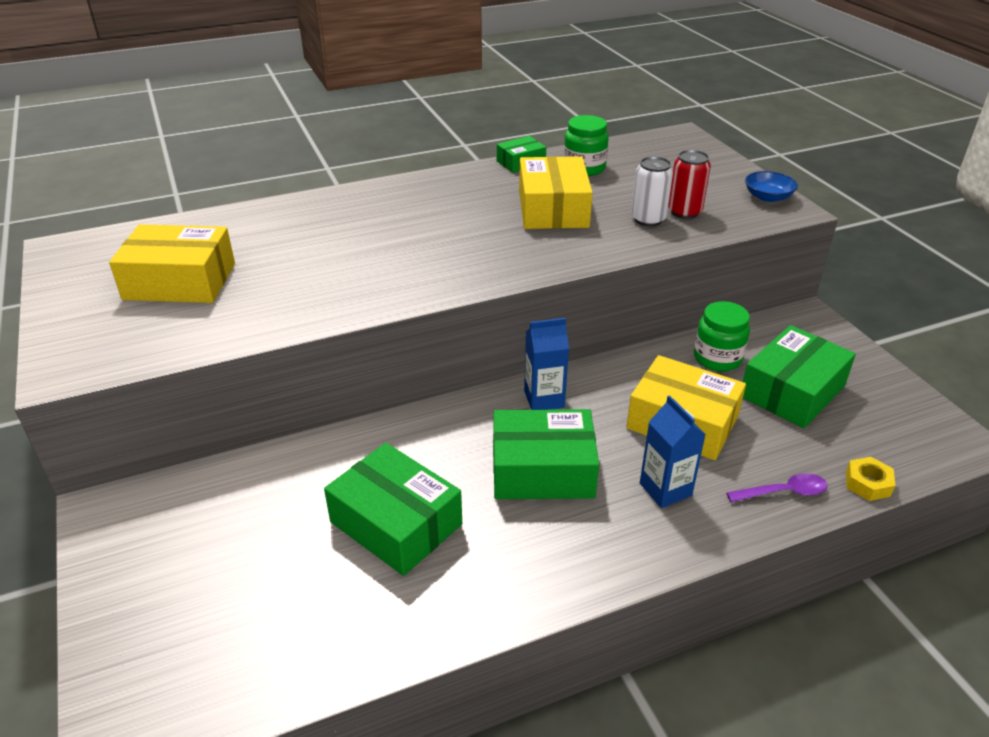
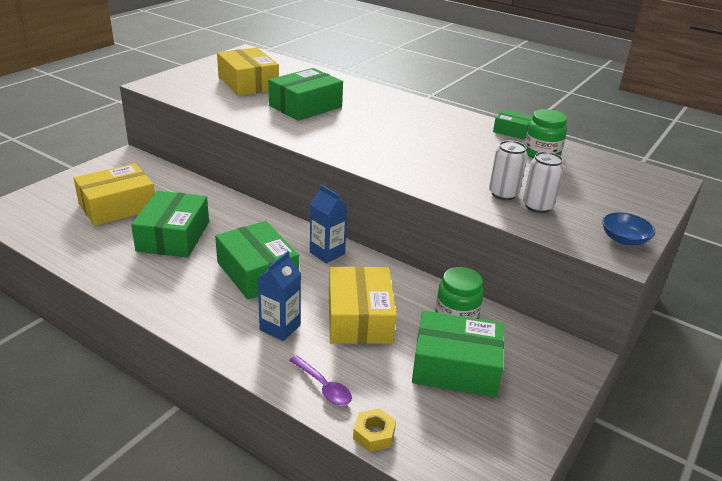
camera: 55 degrees right, 5 degrees down
yellow box [519,156,593,229] -> yellow box moved to [74,163,155,226]
red can [668,150,711,219] -> white can [523,152,564,213]
none -> green box [268,68,343,121]

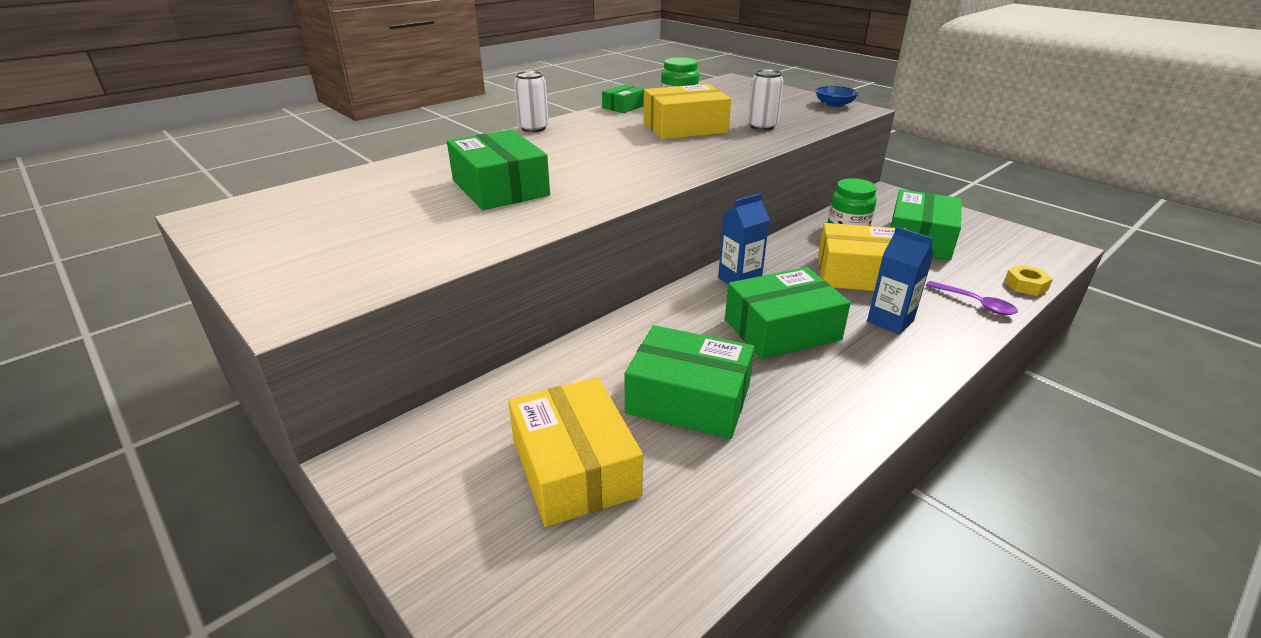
camera: 75 degrees left, 0 degrees up
yellow box [217,48,279,96] -> yellow box moved to [644,84,731,139]
purple spoon [289,355,352,405] -> purple spoon turned 75 degrees clockwise [926,281,1018,315]
white can [523,152,564,213] -> white can moved to [514,71,549,132]

